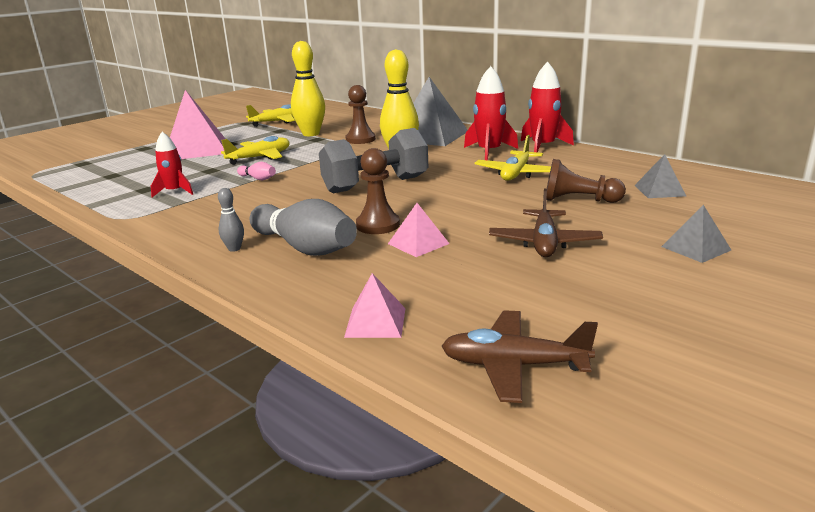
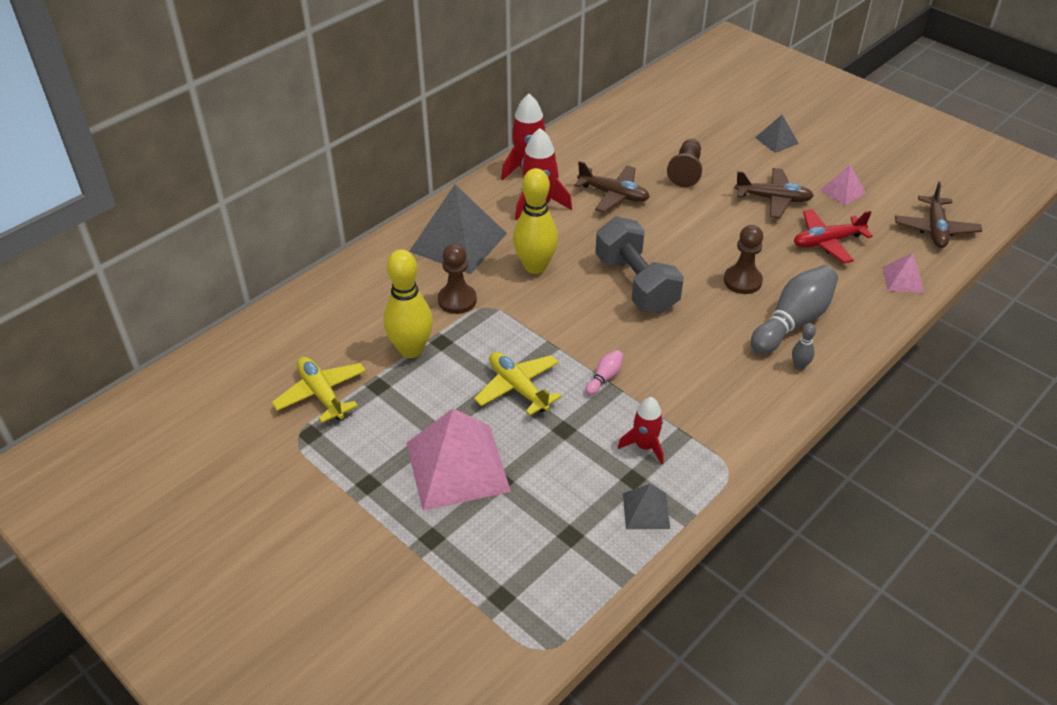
camera: 90 degrees left, 20 degrees up
pink pyramid [388,203,450,257] -> pink pyramid moved to [820,165,866,206]
yellow plane [474,135,551,181] -> brown plane [574,161,649,213]
grey pyramid [634,154,686,198] -> grey pyramid moved to [623,484,670,529]
none -> red plane [794,209,873,263]

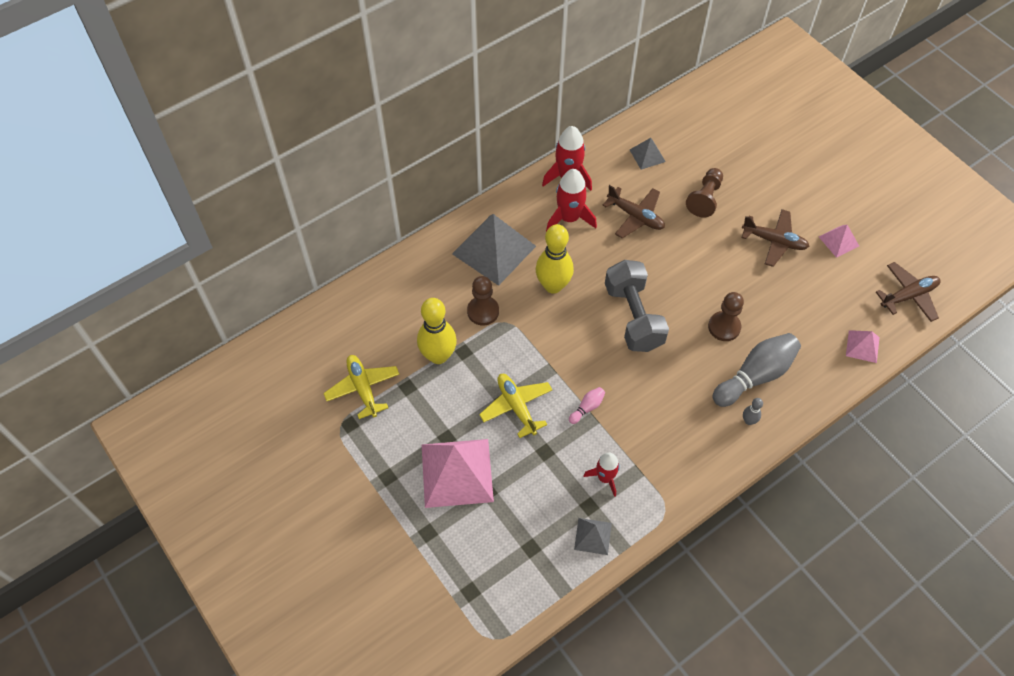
camera: 10 degrees right, 15 degrees up
grey pyramid [755,115,799,153] -> grey pyramid moved to [630,138,666,170]
red plane [794,209,873,263] -> none
brown plane [895,182,982,248] -> brown plane turned 135 degrees counterclockwise [876,262,940,322]

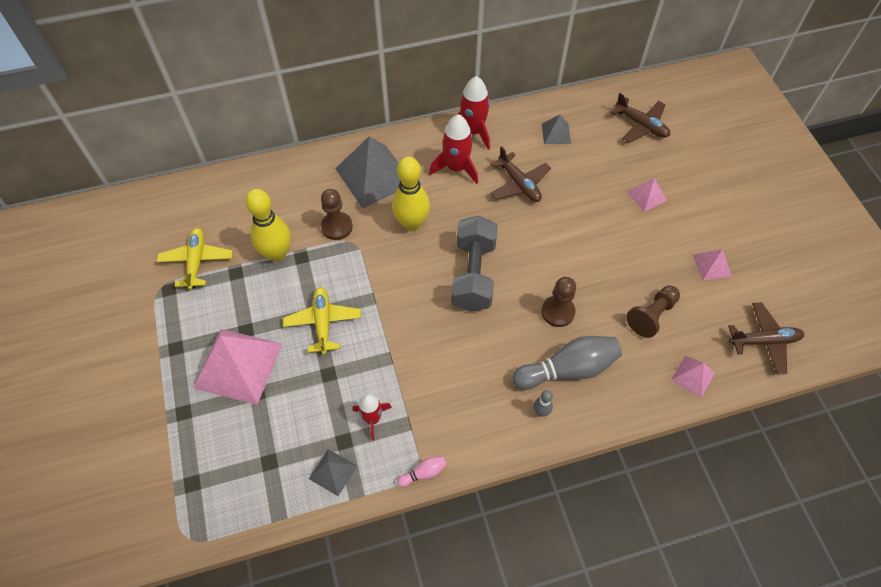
camera: 20 degrees right, 0 degrees up
pink bowling pin [569,387,605,424] -> pink bowling pin moved to [397,456,447,487]
brown pawn [686,168,723,217] -> brown pawn moved to [626,286,680,338]
brown plane [742,209,809,267] -> brown plane moved to [611,93,670,143]
none -> pink pyramid [627,178,667,212]

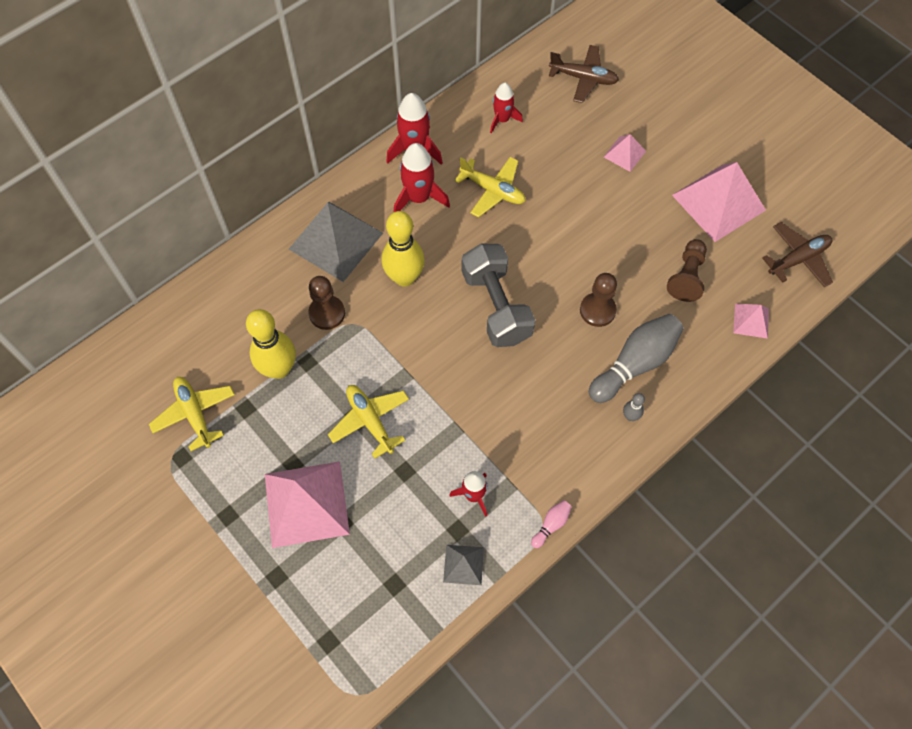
camera: 25 degrees left, 5 degrees up
brown plane [490,146,551,202] -> yellow plane [455,157,525,217]
grey pyramid [542,115,571,144] -> red rocket [490,83,523,133]
pink pyramid [693,249,732,280] -> pink pyramid [672,162,766,242], size x2.08

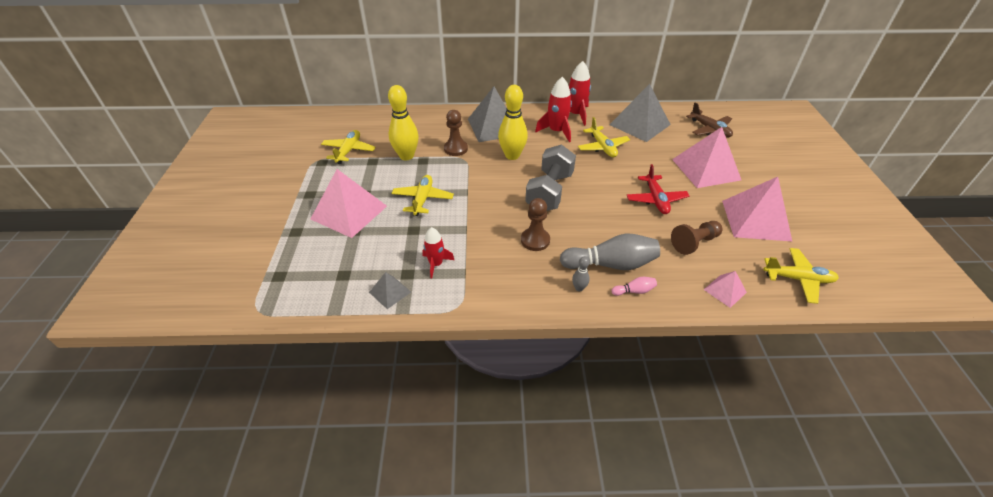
camera: 40 degrees right, 20 degrees down
red rocket [490,83,523,133] -> grey pyramid [609,84,671,142]
pink bowling pin [531,500,572,548] -> pink bowling pin moved to [612,277,657,296]
brown pawn [580,273,617,327] -> brown pawn moved to [521,198,550,251]
pink pyramid [604,134,646,172] -> pink pyramid [672,127,741,188], size x2.08
brown plane [762,222,833,287] -> yellow plane [763,248,839,304]
none -> red plane [627,164,689,214]

